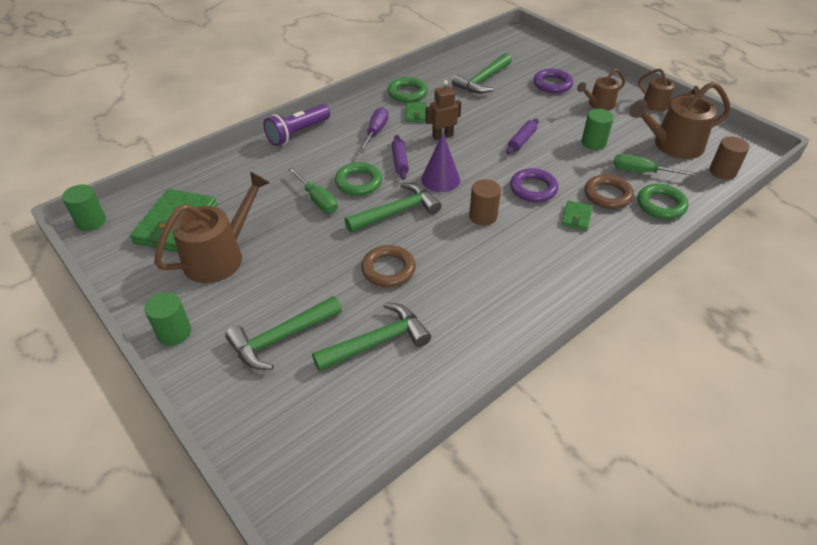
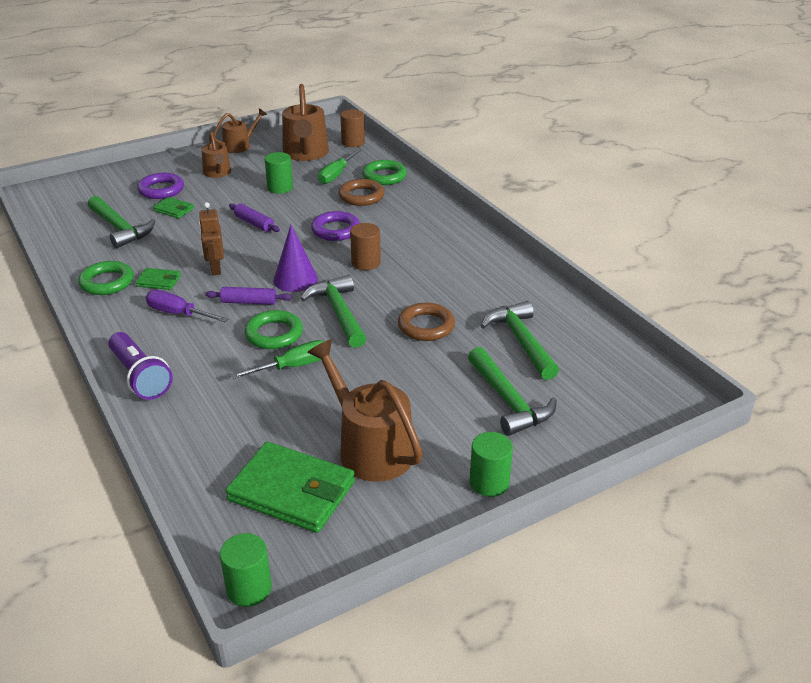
camera: 80 degrees left, 10 degrees down
green wallet [562,200,593,231] -> green wallet moved to [153,197,194,218]

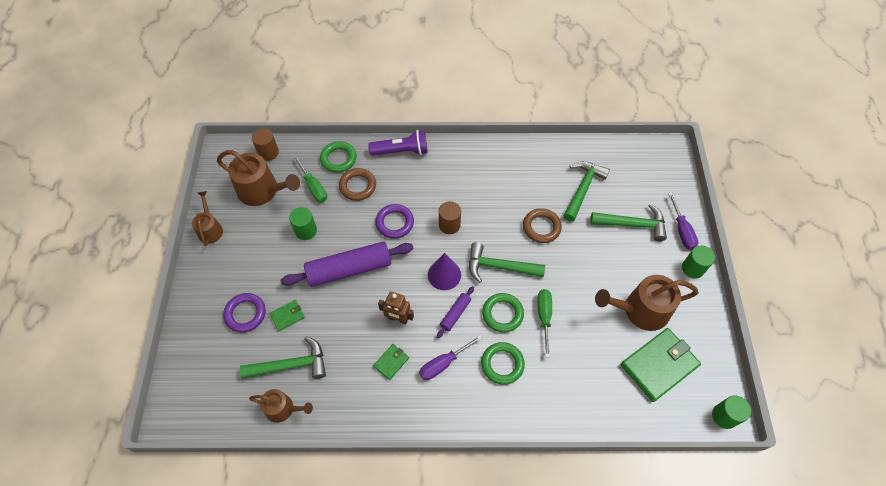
camera: 60 degrees left, 25 degrees up
green ring [78,261,134,295] -> green ring moved to [481,342,525,385]
purple flashlight [108,332,173,400] -> purple flashlight moved to [368,130,428,156]
brown watering can [201,132,231,178] -> brown watering can moved to [249,389,313,423]
purple rolling pin [229,203,280,232] -> purple rolling pin [280,241,413,287], size x2.12
green hammer [481,301,559,380] -> green hammer turned 105 degrees clockwise [563,161,610,222]
none -> purple screwdriver [668,193,699,250]

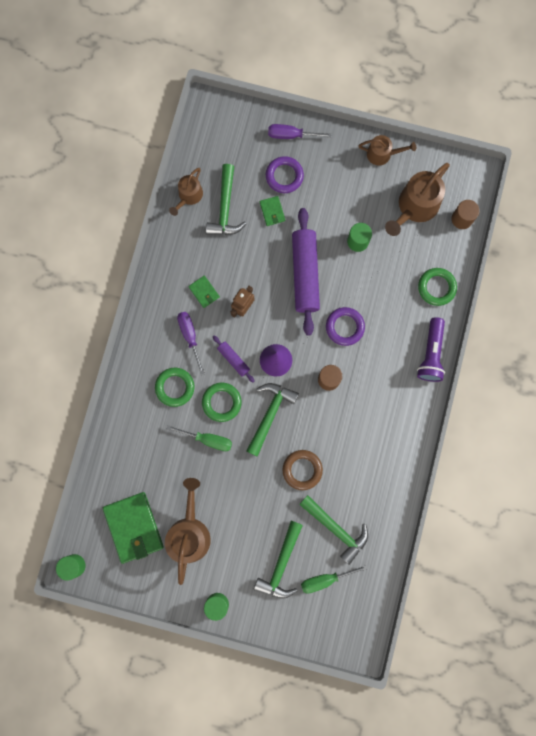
camera: 105 degrees right, 20 degrees up
green screwdriver [293,155,327,202] -> green screwdriver moved to [301,565,368,594]
brown ring [339,168,376,201] -> none
purple screwdriver [668,193,699,250] -> purple screwdriver moved to [268,124,332,139]

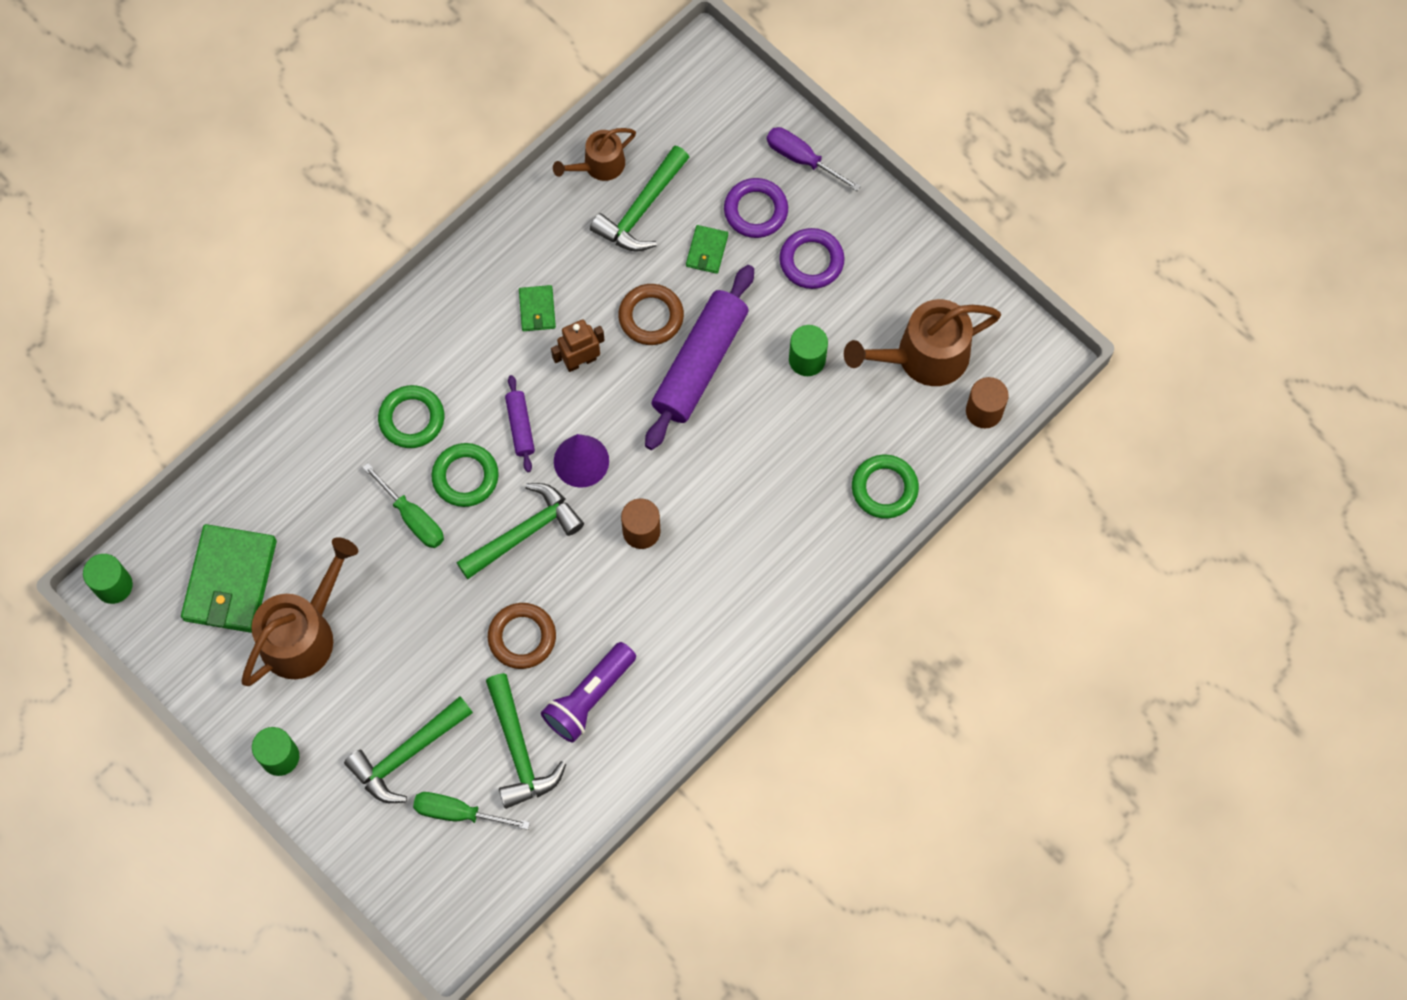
camera: 30 degrees right, 10 degrees down
purple screwdriver [177,312,205,375] -> none
purple ring [326,307,365,346] -> purple ring moved to [779,228,845,289]
brown watering can [358,135,416,166] -> none
purple flashlight [417,317,445,382] -> purple flashlight moved to [541,642,636,743]
none -> brown ring [618,284,684,345]

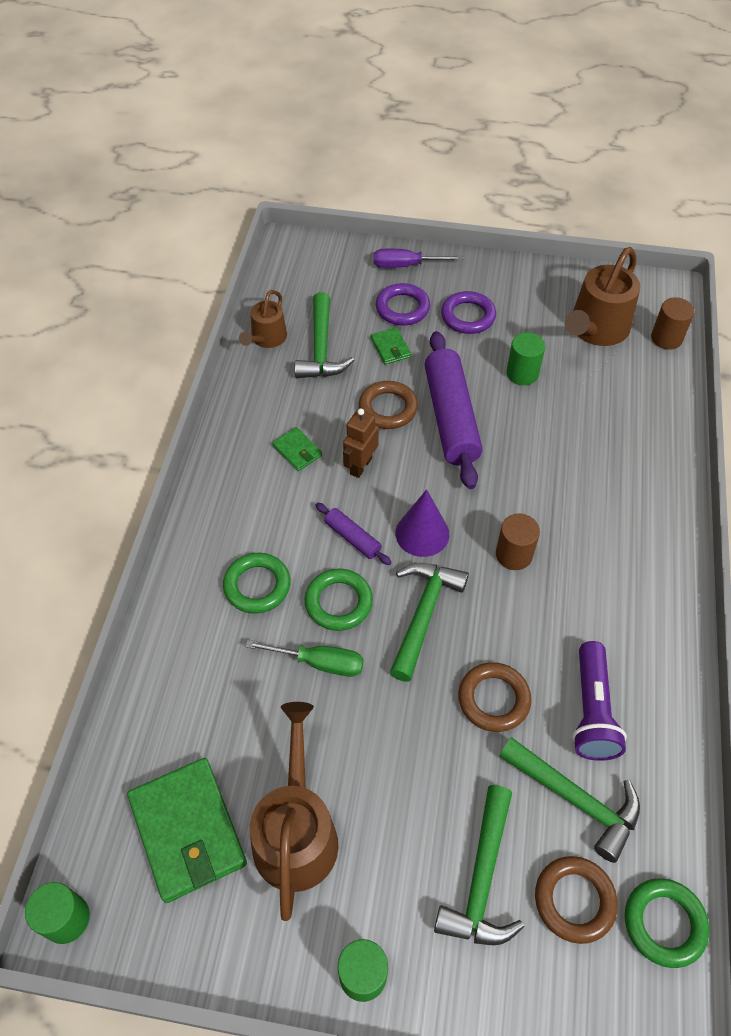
camera: 35 degrees left, 15 degrees down
green screwdriver [413,792,530,830] -> brown ring [535,856,618,944]
green ring [852,455,919,519] -> green ring moved to [625,878,709,968]

